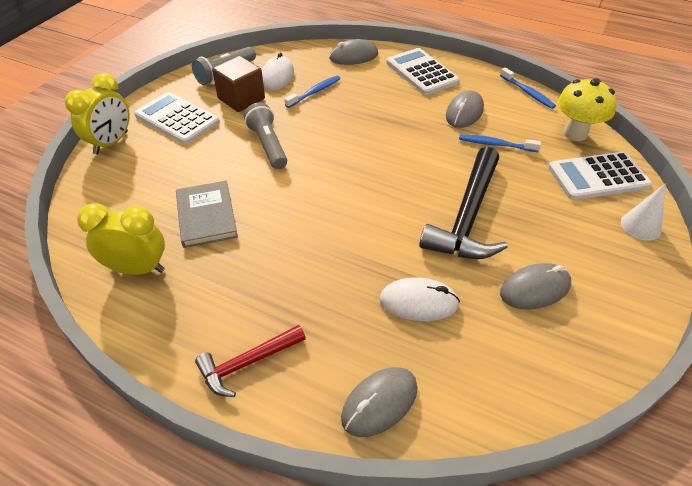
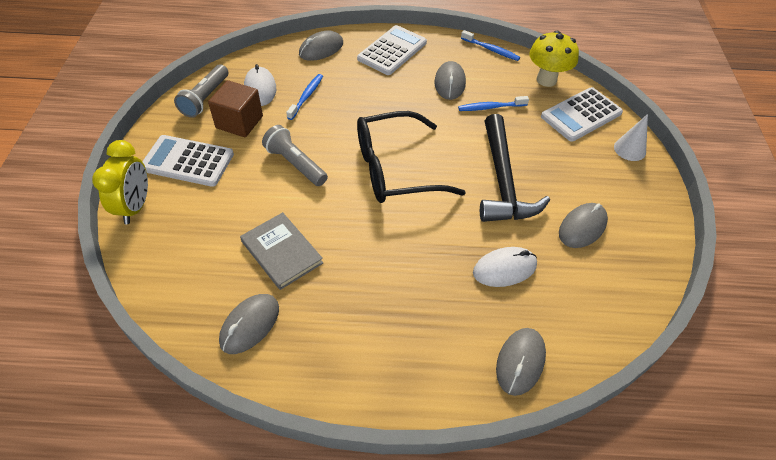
camera: 25 degrees left, 5 degrees up
yellow clock [77,203,165,275] -> grey mouse [219,294,279,354]
red hammer [195,325,306,397] -> none
white calculator [387,48,460,95] -> white calculator turned 90 degrees clockwise [357,25,427,75]
none -> black glasses [357,111,466,203]

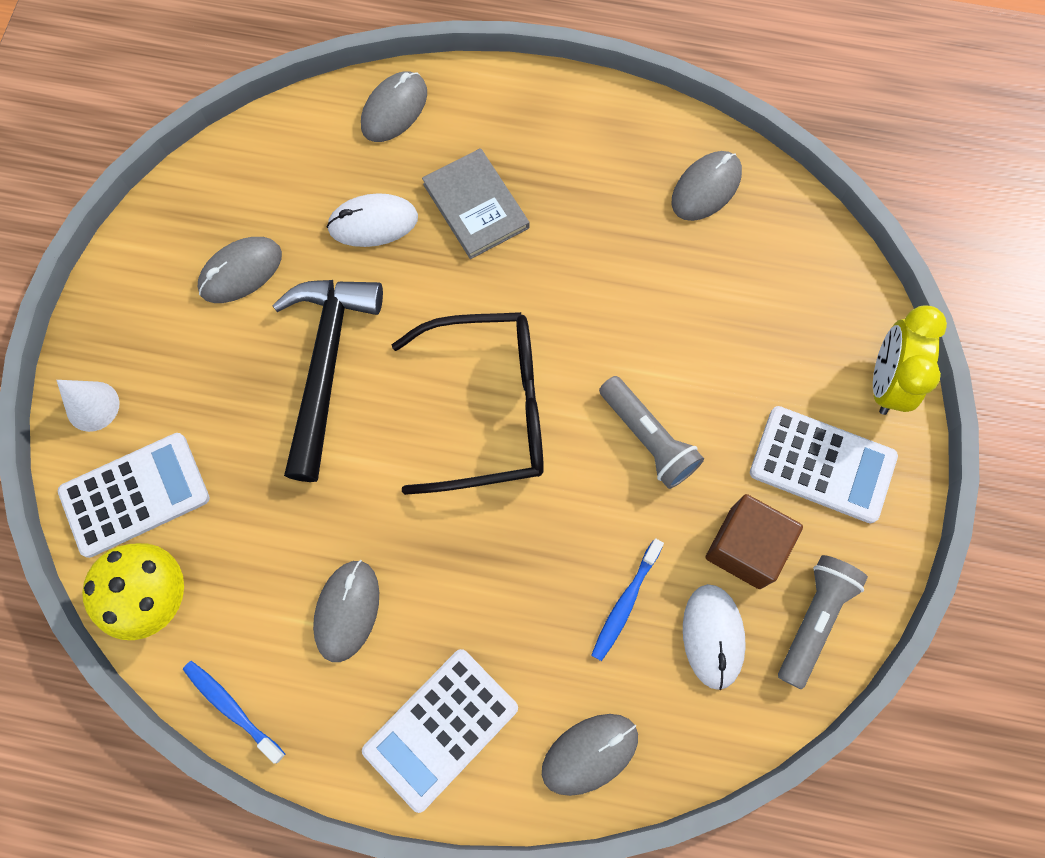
camera: 170 degrees left, 20 degrees up
grey book [240,212,323,290] -> grey book moved to [422,148,529,259]
blue toothbrush [458,96,529,111] -> none

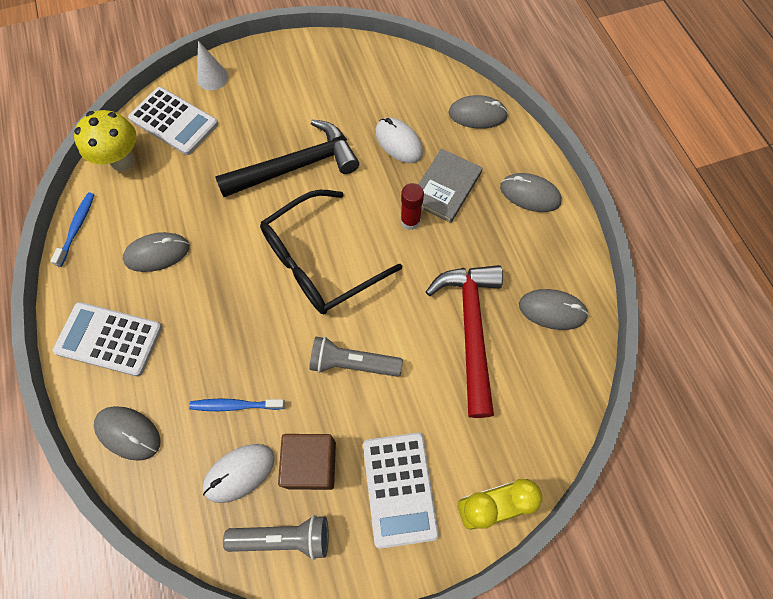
camera: 60 degrees right, 5 degrees down
grey mouse [198,237,282,303] -> grey mouse moved to [500,173,562,212]
black glasses [391,312,544,495] -> black glasses turned 90 degrees clockwise [260,190,402,314]
grey flashlight [599,376,704,489] -> grey flashlight turned 75 degrees clockwise [309,337,403,377]
none -> red glue stick [401,183,424,230]
none -> red hammer [426,265,503,418]

